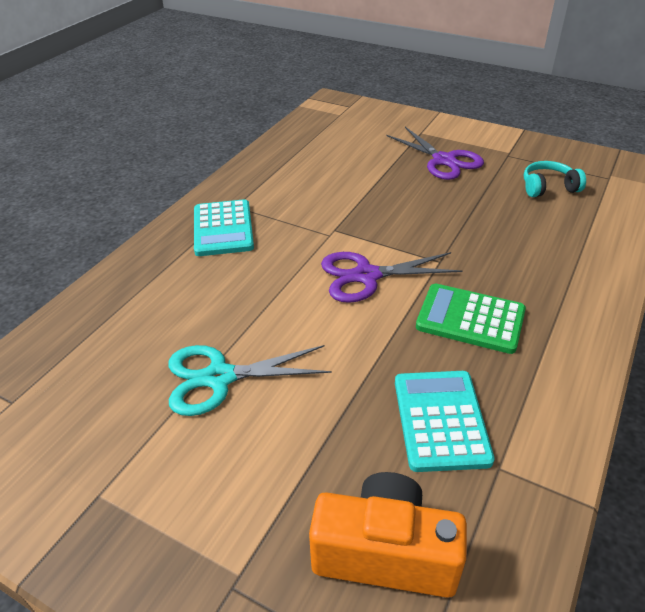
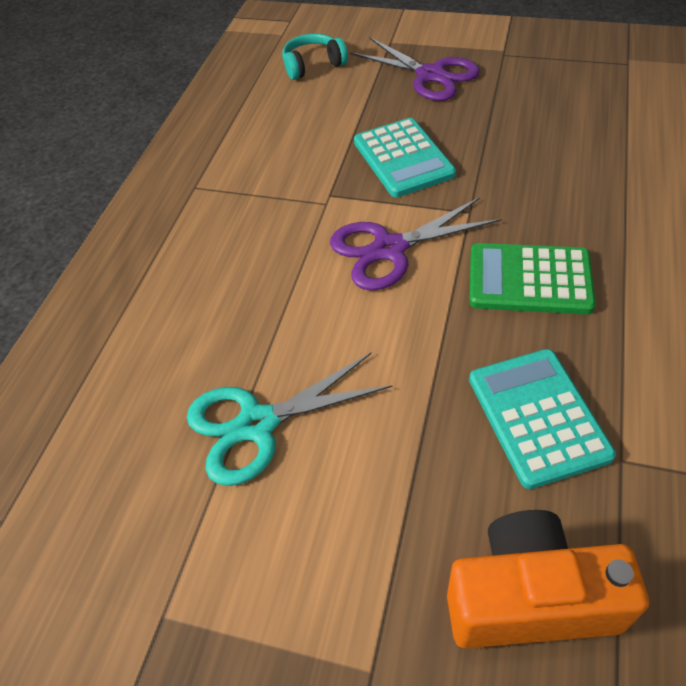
camera: 10 degrees left, 10 degrees up
turquoise calculator [194,199,254,256] -> turquoise calculator moved to [354,118,456,197]
turquoise headphones [524,161,586,197] -> turquoise headphones moved to [282,33,348,80]

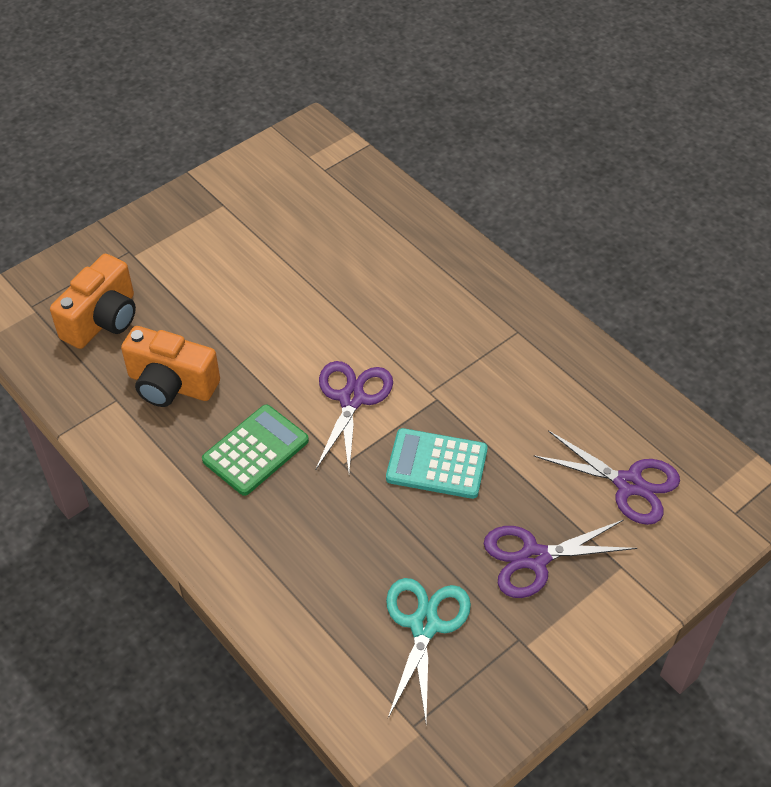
camera: 120 degrees right, 0 degrees up
turquoise scissors [187,353,393,486] -> turquoise scissors moved to [386,578,471,722]
turquoise headphones [282,33,348,80] -> purple scissors [534,430,680,525]
turquoise calculator [469,349,616,489] -> orange camera [121,326,220,407]

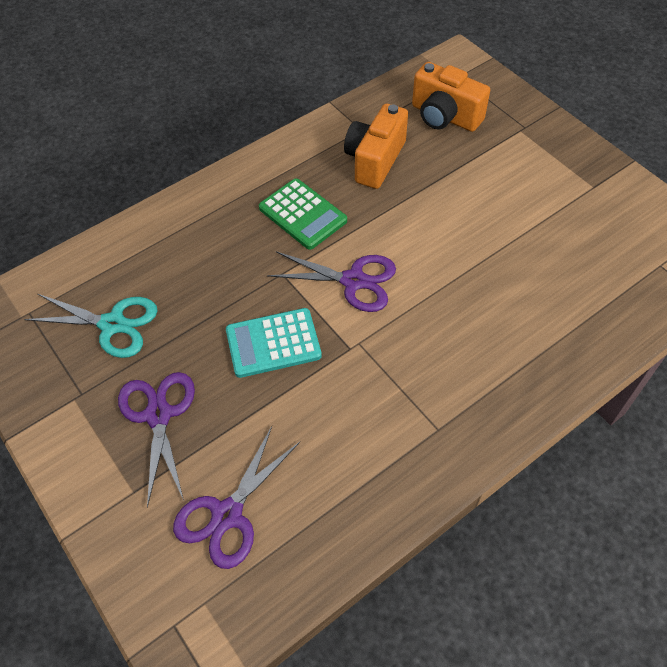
camera: 95 degrees right, 5 degrees up
turquoise calculator [386,428,488,499] -> turquoise calculator turned 120 degrees counterclockwise [226,308,322,378]

